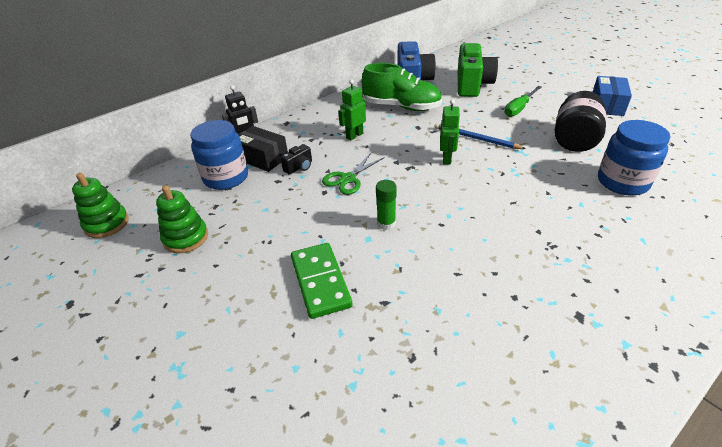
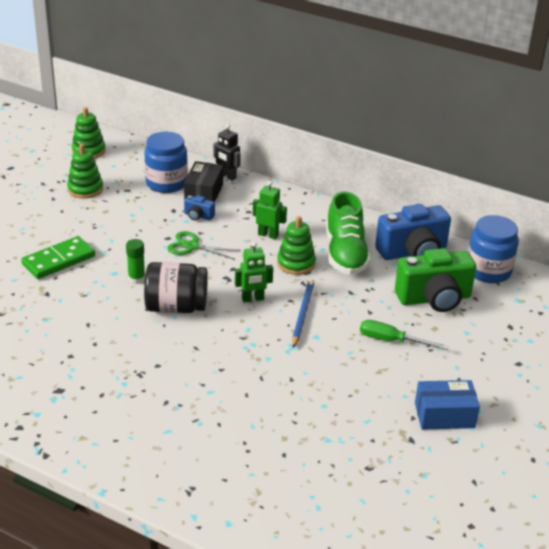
camera: 65 degrees right, 5 degrees down
black camera [280,144,312,175] -> blue camera [184,195,215,220]
black jar [555,91,607,152] -> black jar moved to [144,262,208,313]
blue jar [598,120,670,196] -> blue jar moved to [468,215,519,283]
none -> green stacking toy [277,216,316,275]

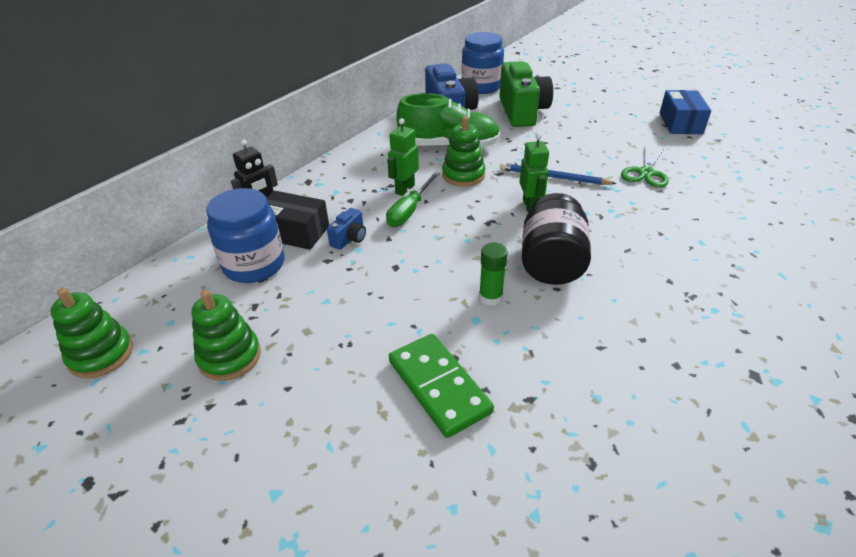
camera: 80 degrees left, 5 degrees up
green scissors [167,231,241,260] -> green scissors moved to [621,146,669,188]
green screwdriver [360,320,448,350] -> green screwdriver moved to [386,172,440,227]

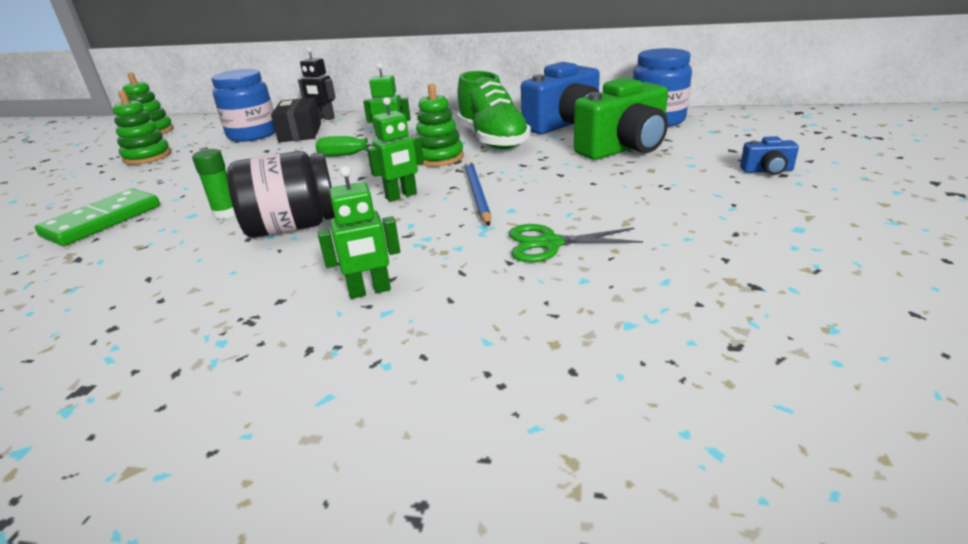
camera: 65 degrees right, 10 degrees down
blue camera [327,208,366,250] -> blue camera moved to [740,136,799,175]
blue box [660,90,711,134] -> none
none -> green robot [317,166,400,299]

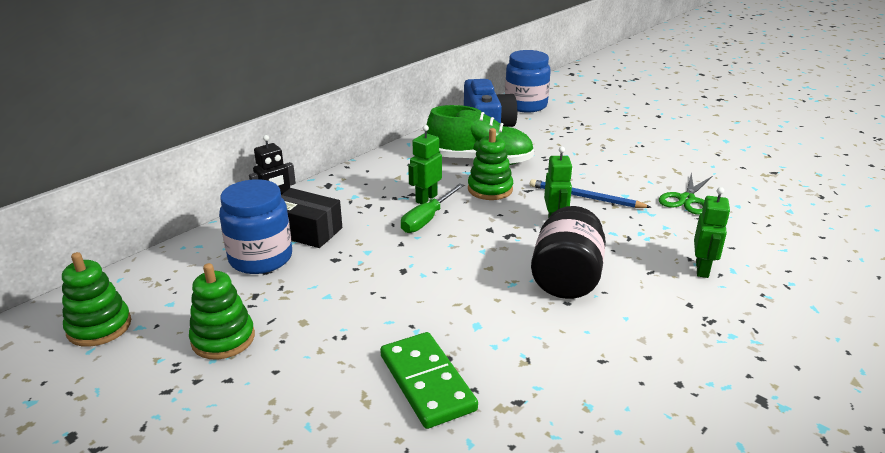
camera: 60 degrees left, 0 degrees up
green glue stick [192,149,235,219] -> none
green camera [574,78,668,160] -> none
blue camera [740,136,799,175] -> none

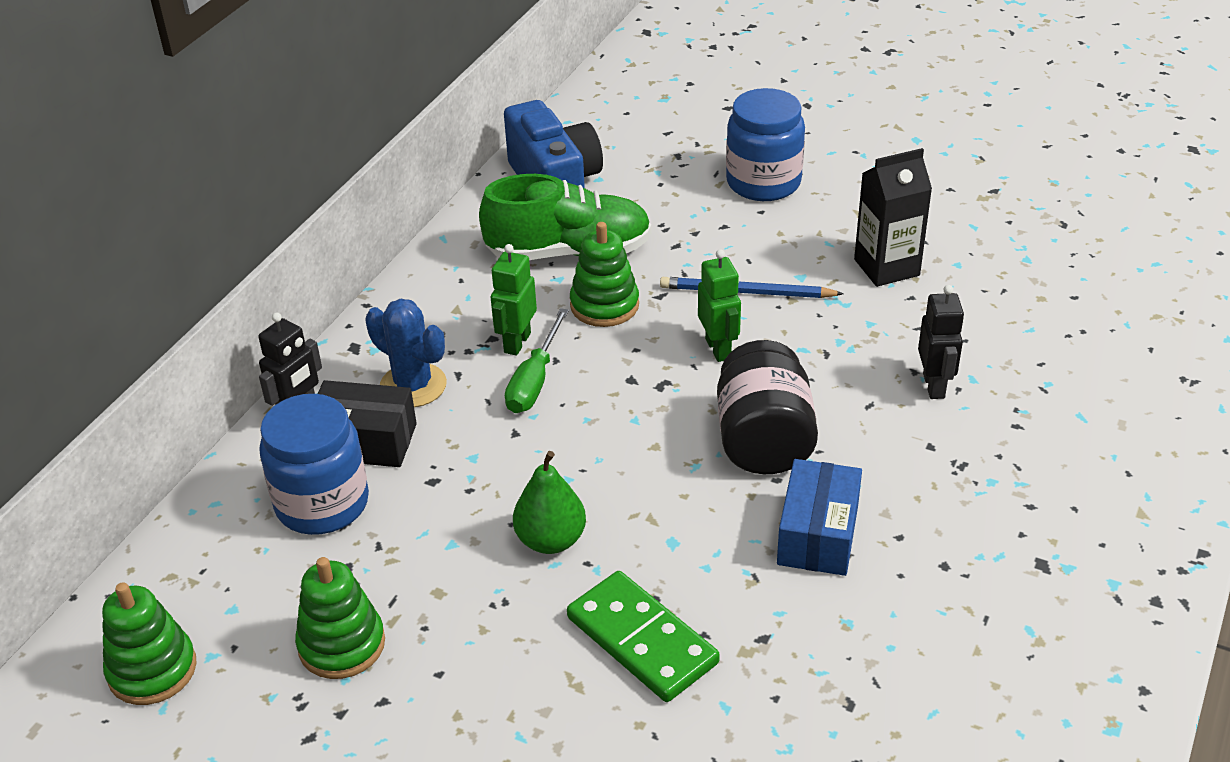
camera: 15 degrees left, 10 degrees up
blue jar [505,50,551,112] -> blue jar moved to [726,88,805,201]
green scissors [659,173,712,215] -> black carton [854,148,932,287]
green robot [694,187,730,278] -> black robot [918,285,964,399]
none -> blue cactus [365,298,447,407]
none -> green pear [513,451,586,554]
none -> blue box [777,459,862,576]

